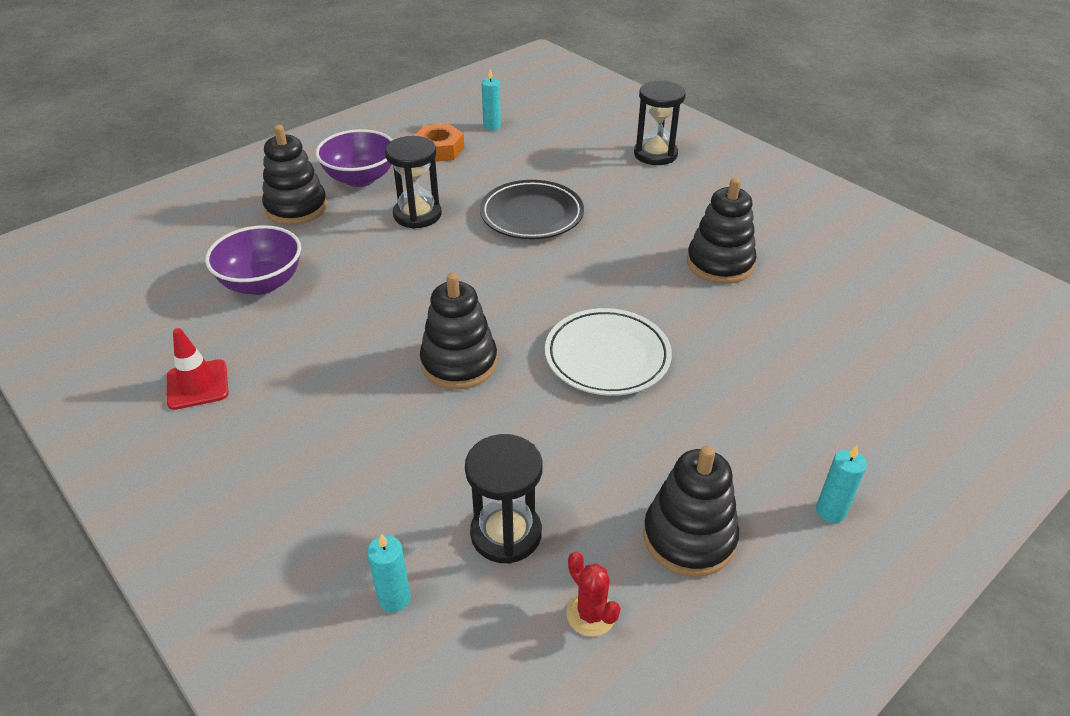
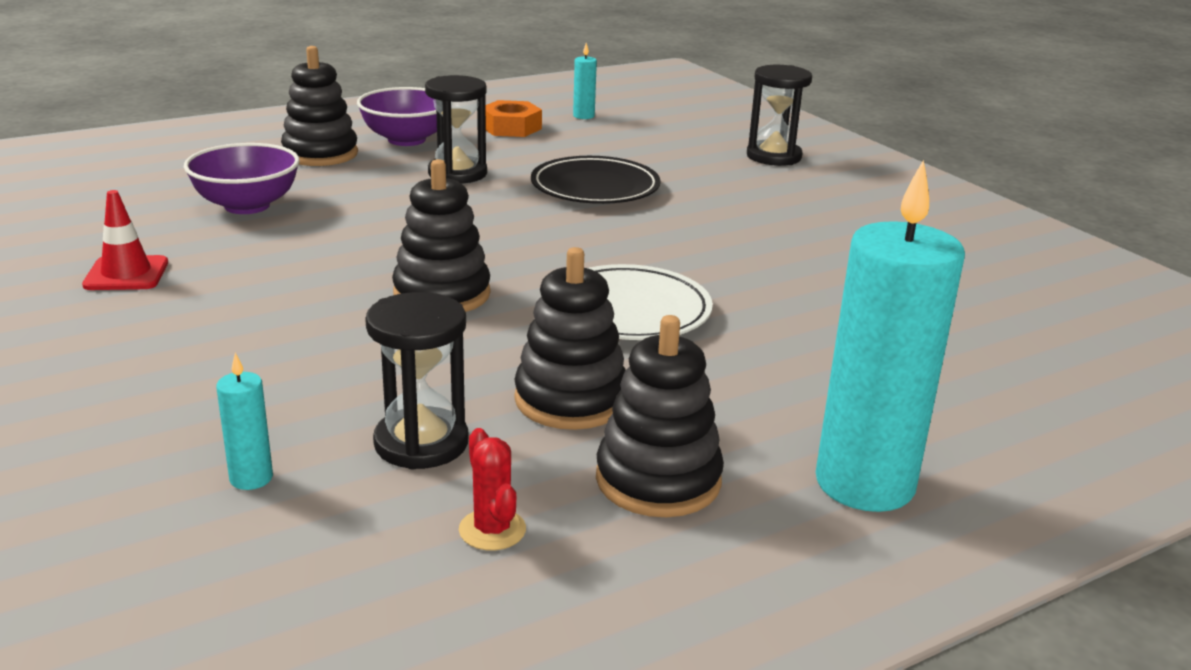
camera: 10 degrees right, 15 degrees down
black stacking toy [687,178,756,284] -> black stacking toy moved to [514,247,626,430]
turquoise candle [816,445,867,523] -> turquoise candle [816,160,965,512], size x2.42

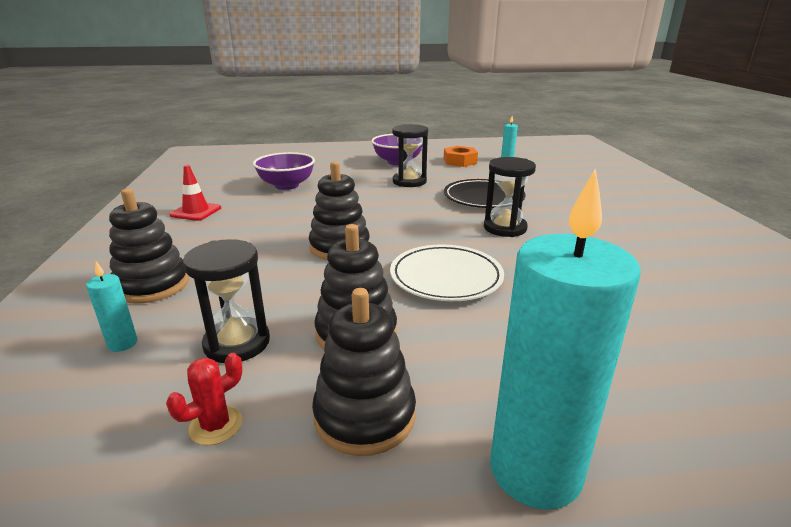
camera: 25 degrees right, 0 degrees up
black stacking toy [281,46,358,166] -> black stacking toy moved to [109,188,189,304]
red cactus [459,428,526,550] -> red cactus turned 45 degrees clockwise [166,353,243,446]
black hourglass [747,65,812,166] -> black hourglass moved to [484,157,536,237]

